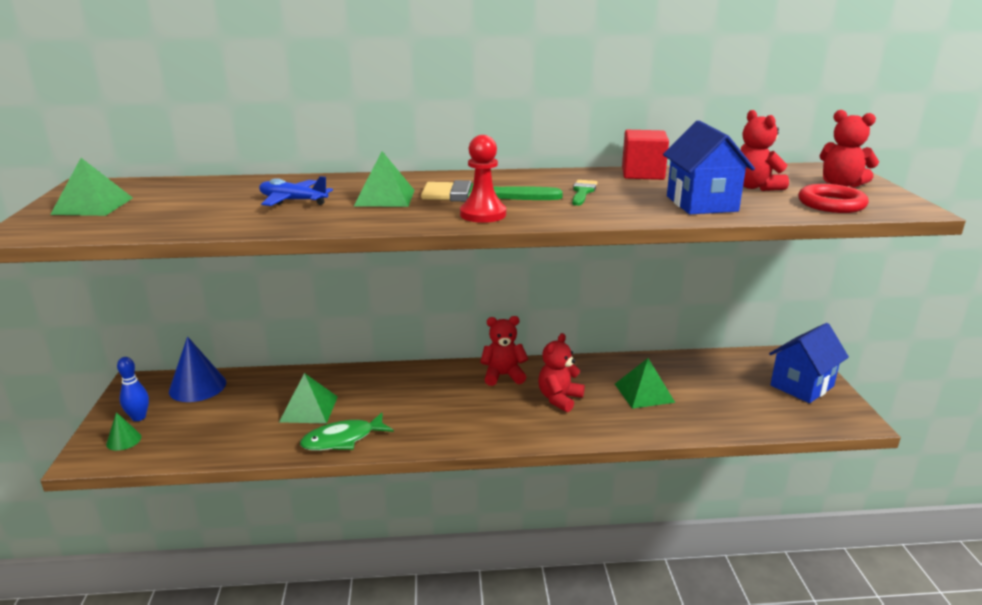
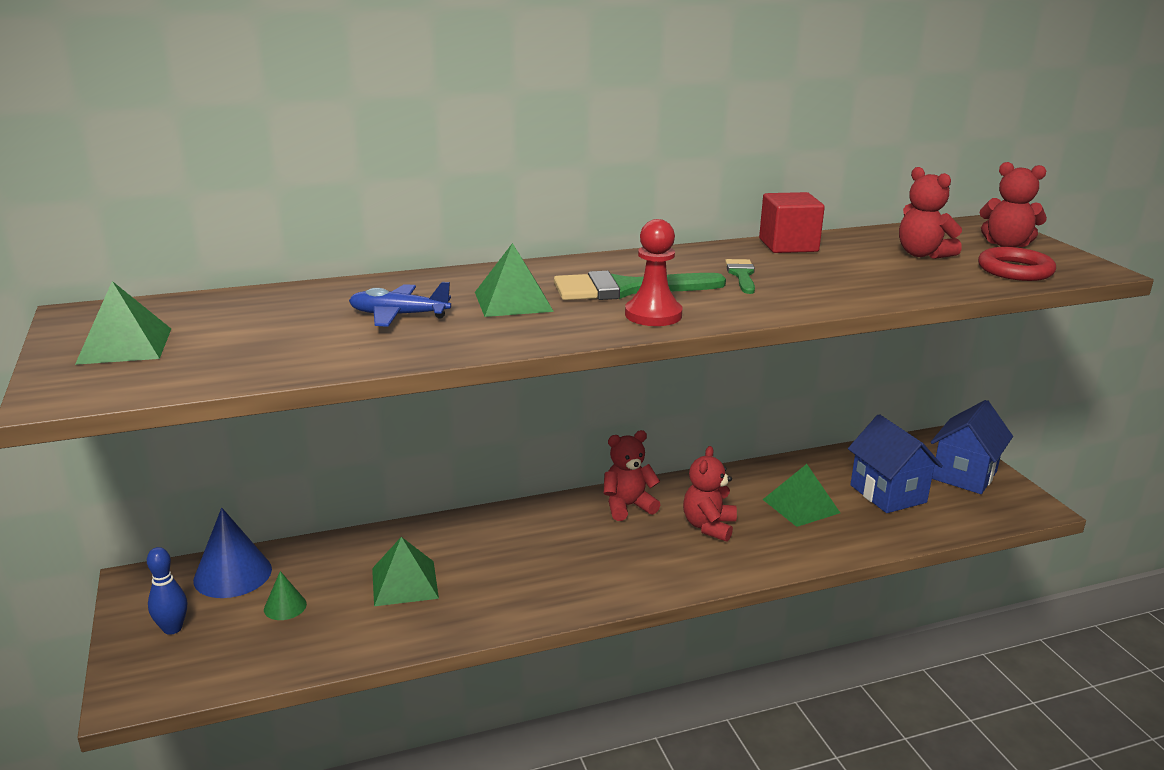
camera: 15 degrees left, 0 degrees up
green cone [106,412,141,451] -> green cone moved to [264,571,307,620]
green fish [300,413,394,451] -> none
blue house [663,121,755,214] -> blue house moved to [848,414,943,513]

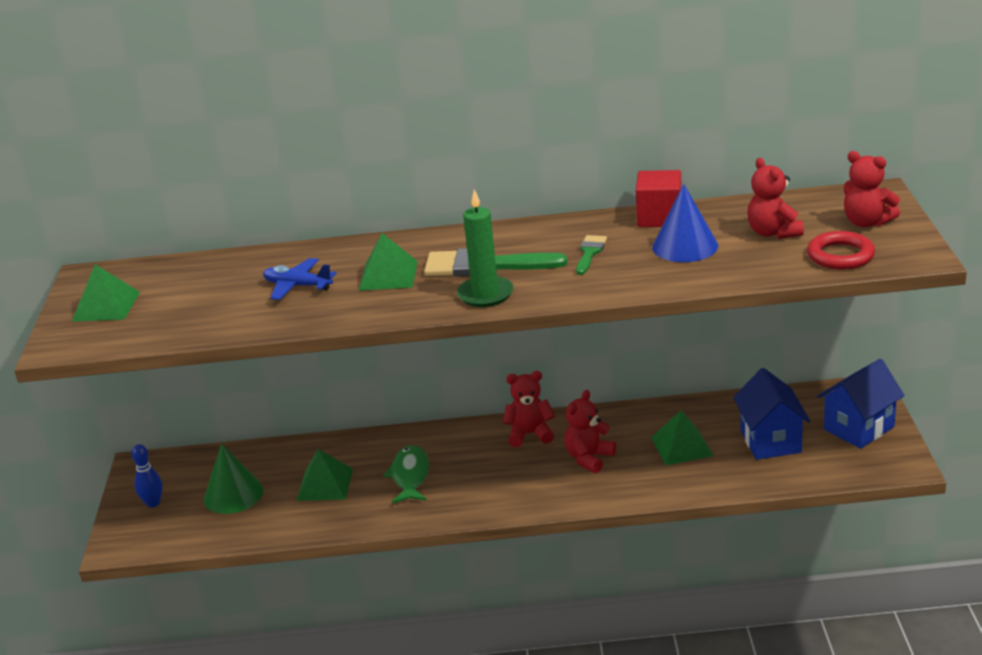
camera: 20 degrees right, 5 degrees up
blue cone [193,508,272,598] -> blue cone moved to [652,184,718,262]
green cone [264,571,307,620] -> green cone [204,443,264,514], size x1.89
red pawn [625,219,683,326] -> green candle [457,189,513,307]
none -> green fish [383,445,429,503]

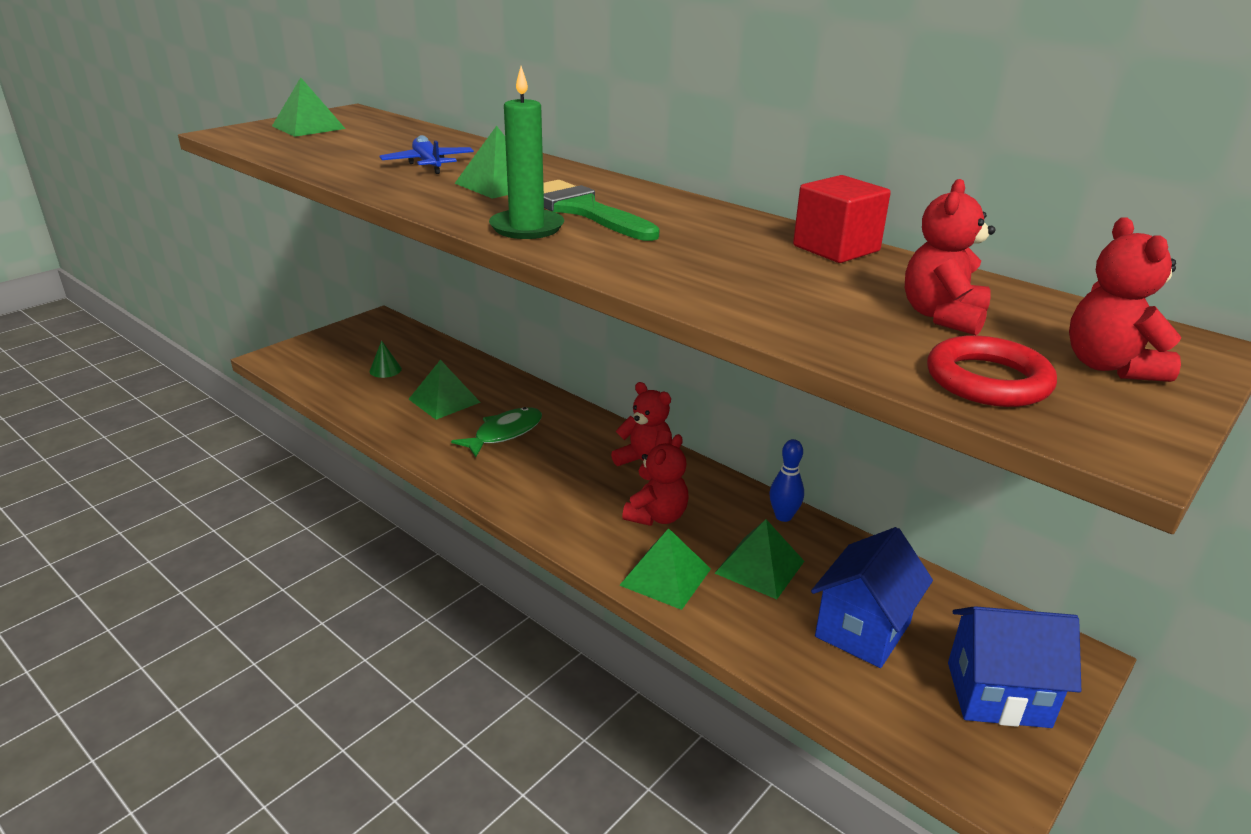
camera: 40 degrees right, 0 degrees up
blue bowling pin [131,444,163,508] -> blue bowling pin moved to [770,439,804,522]
green cone [204,443,264,514] -> green cone [369,340,402,378], size x0.53
red teddy bear [564,390,616,474] -> red teddy bear turned 135 degrees clockwise [622,434,689,526]
green brush [576,235,607,275] -> none
blue cone [652,184,718,262] -> none
none -> green pyramid [619,528,711,610]

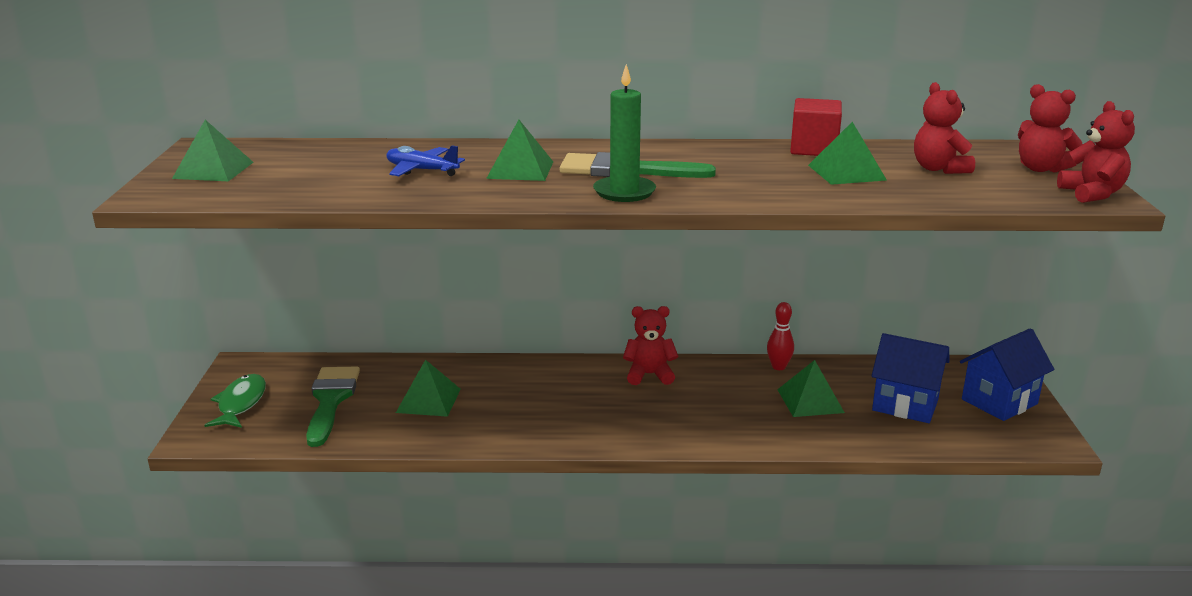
camera: 40 degrees left, 5 degrees down
green cone [369,340,402,378] -> green brush [306,367,360,447]
green fish [451,407,542,457] -> green fish moved to [204,374,266,428]
green pyramid [619,528,711,610] -> green pyramid moved to [808,122,887,185]
red teddy bear [622,434,689,526] -> red teddy bear moved to [1057,101,1135,203]
blue bowling pin [770,439,804,522] -> red bowling pin [767,302,794,370]
blue house [811,527,933,668] -> blue house turned 60 degrees counterclockwise [872,333,950,423]
red ring [927,335,1057,407] -> none

